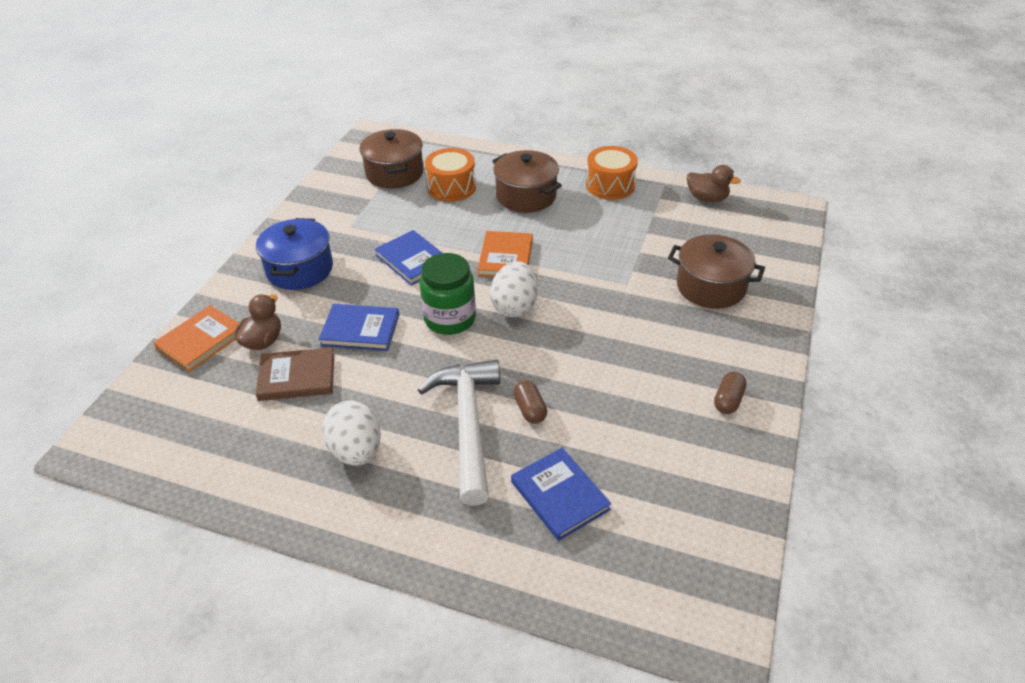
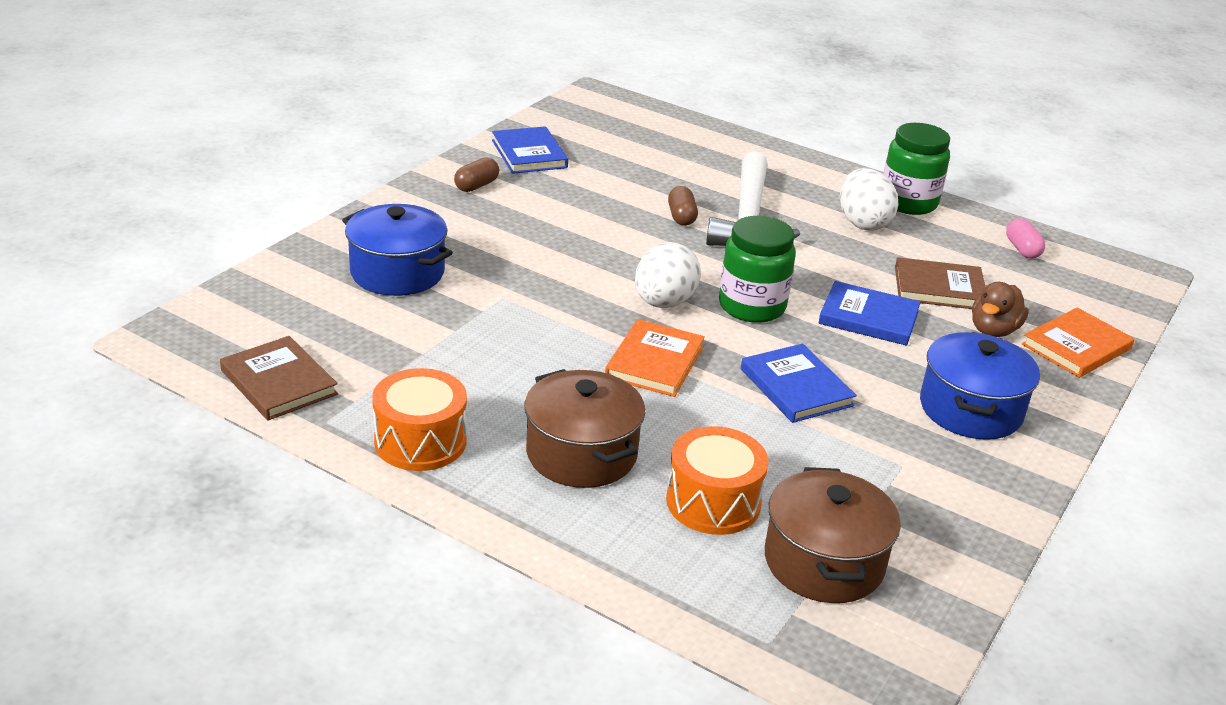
camera: 170 degrees left, 10 degrees down
blue book [511,448,611,541] -> blue book moved to [492,126,568,174]
brown pot [668,234,765,309] -> blue pot [342,204,453,296]
brown duck [687,165,741,202] -> brown book [220,336,338,421]
none -> green jar [883,123,950,215]
none -> pink capsule [1006,218,1045,259]

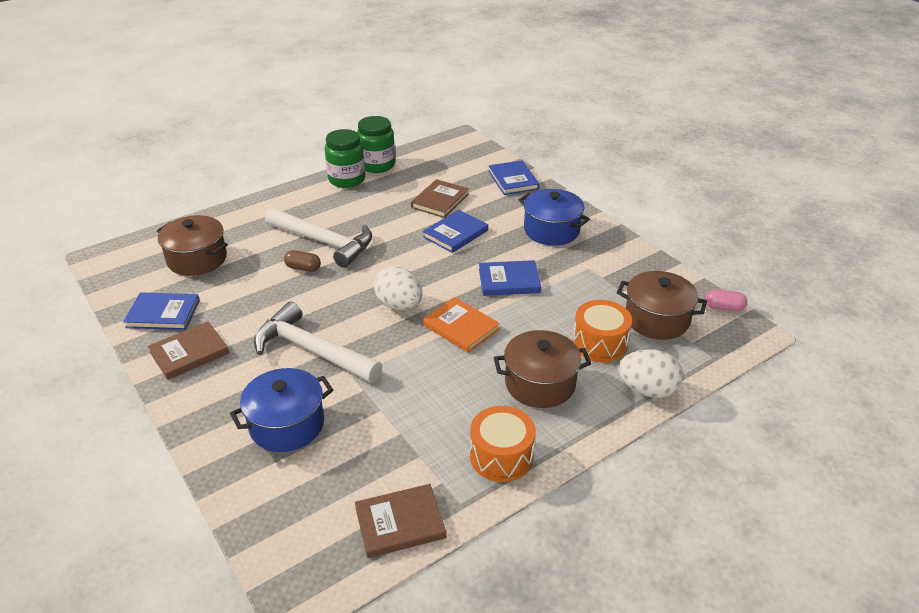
camera: 65 degrees left, 5 degrees up
brown capsule [454,157,499,192] -> brown book [148,321,229,380]
green jar [719,216,796,323] -> green jar moved to [357,116,395,173]
white egg [840,168,899,231] -> white egg moved to [618,349,683,398]
brown duck [972,282,1029,337] -> none
pink capsule [1006,218,1045,259] -> pink capsule moved to [705,289,747,312]
orange book [1022,307,1135,378] -> blue book [488,160,540,195]
none -> brown pot [157,215,228,276]
none -> white hammer [254,302,382,383]

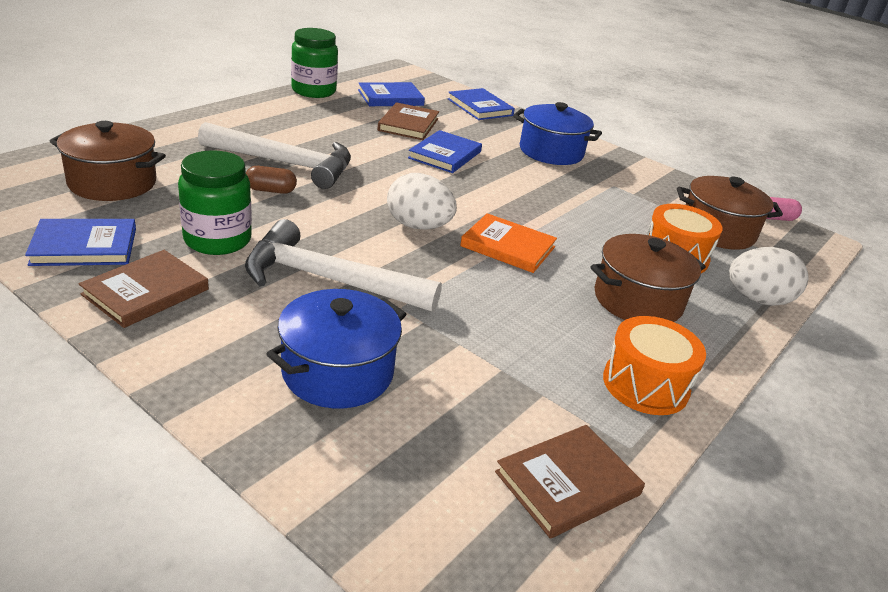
camera: 20 degrees left, 5 degrees down
green jar [325,129,365,188] -> green jar moved to [178,150,252,255]
blue book [479,260,541,296] -> blue book moved to [358,82,425,106]

